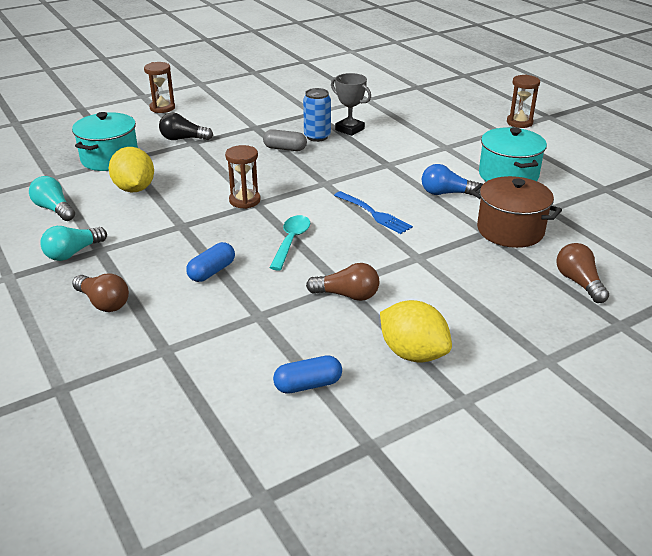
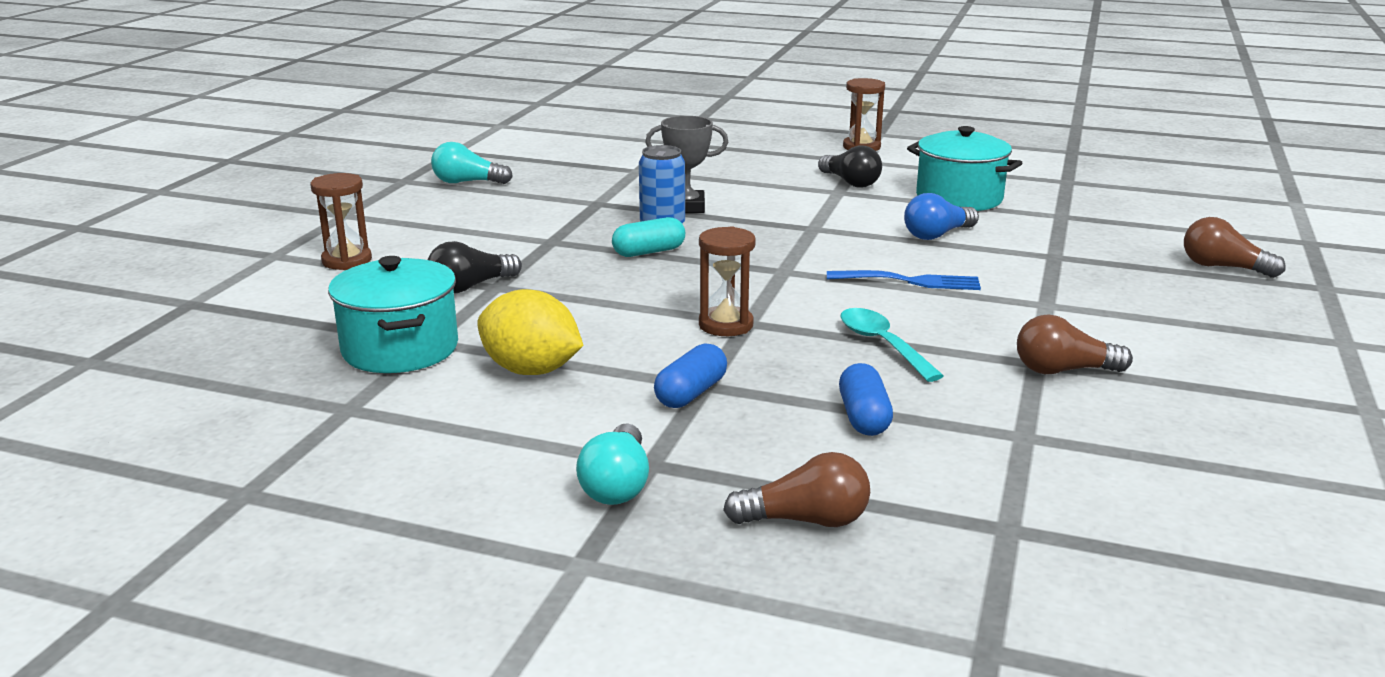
camera: 40 degrees left, 10 degrees down
turquoise light bulb [29,176,75,221] -> turquoise light bulb moved to [431,142,513,184]
grey capsule [263,129,307,151] -> turquoise capsule [612,217,685,257]
blue capsule [273,355,342,394] -> blue capsule moved to [654,343,727,408]
brown light bulb [306,263,379,301] -> brown light bulb turned 150 degrees counterclockwise [1017,314,1133,374]
yellow lemon [380,300,452,362] -> none
brown pot [471,176,562,248] -> none
none -> black light bulb [818,145,882,188]

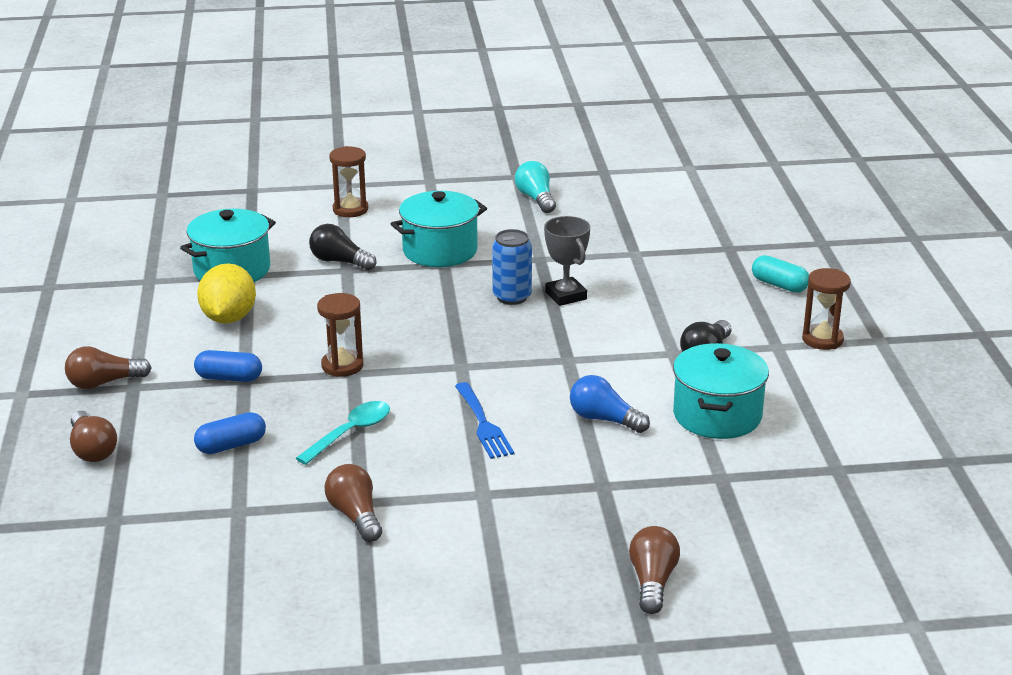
camera: 65 degrees right, 5 degrees up
turquoise light bulb [576,423,649,505] -> brown light bulb [65,346,151,389]
turquoise capsule [612,217,685,257] -> turquoise capsule moved to [752,255,809,293]
none -> turquoise pot [391,191,487,267]

